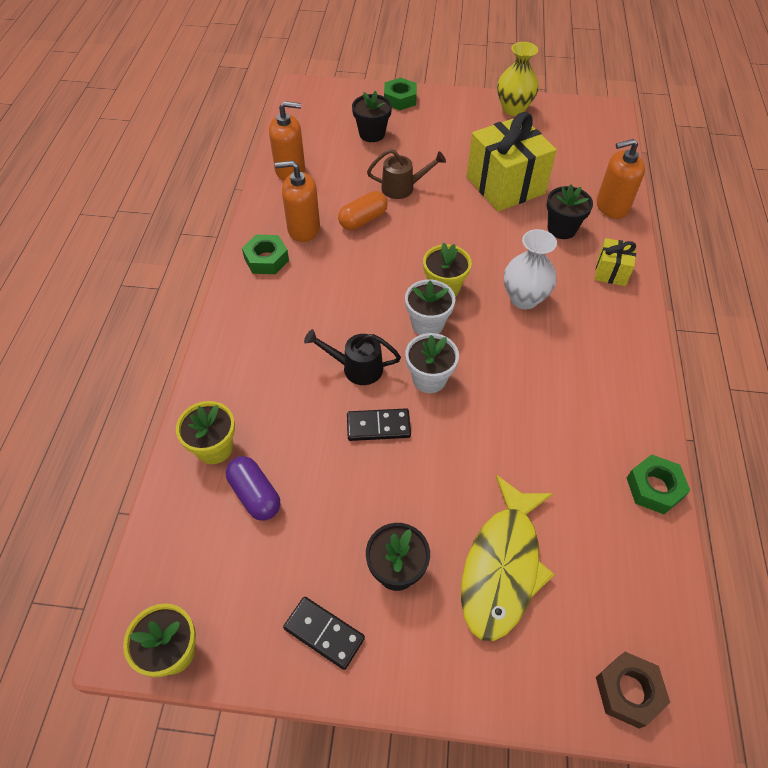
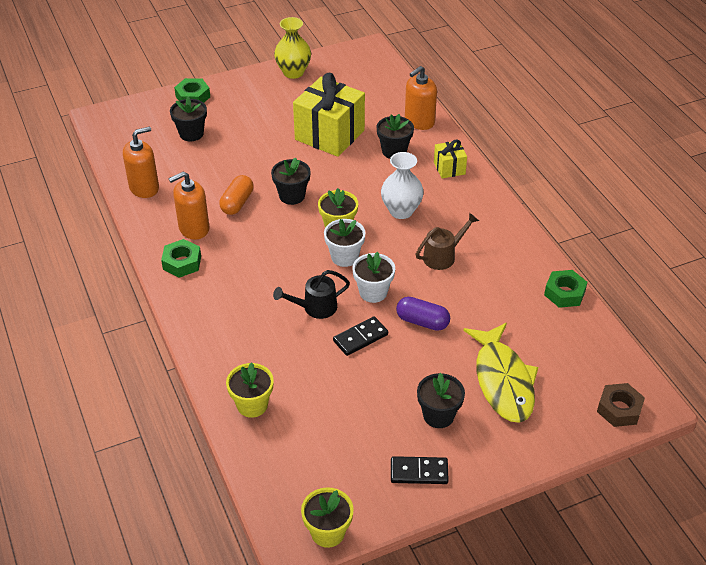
camera: 30 degrees left, 10 degrees down
purple capsule [226,456,280,521] -> purple capsule moved to [396,297,450,331]
brown watering can [367,149,446,199] -> brown watering can moved to [416,213,479,270]
none -> black flower pot [271,157,311,205]

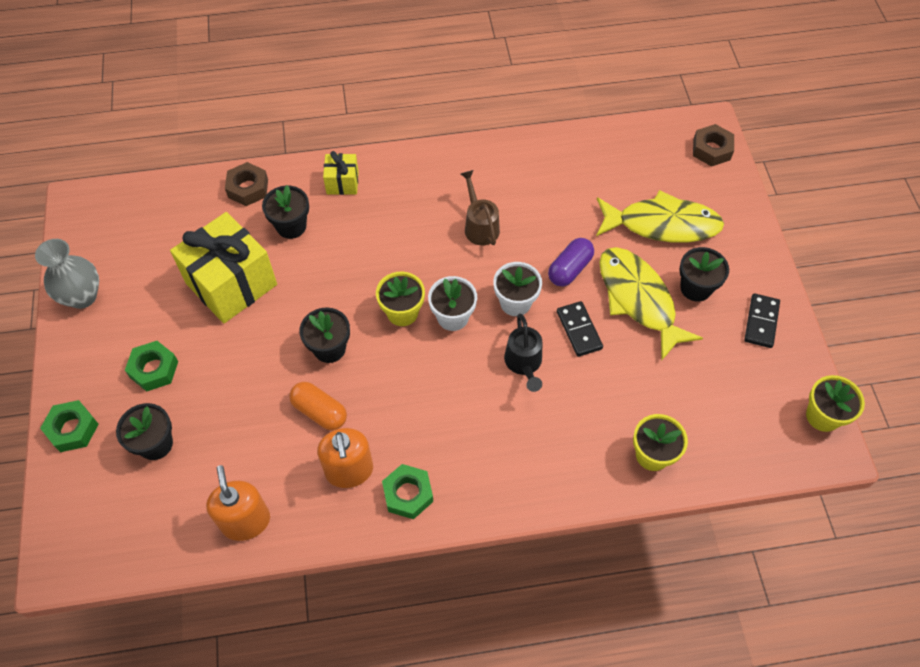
camera: 75 degrees left, 15 degrees up
yellow vase [274,17,311,79] -> grey vase [35,239,99,309]
white vase [381,152,424,219] -> none
orange soap dispenser [405,66,437,130] -> brown nut [225,162,268,206]
green nut [544,270,587,308] -> green nut moved to [125,341,178,392]
none -> yellow fish [599,247,703,360]

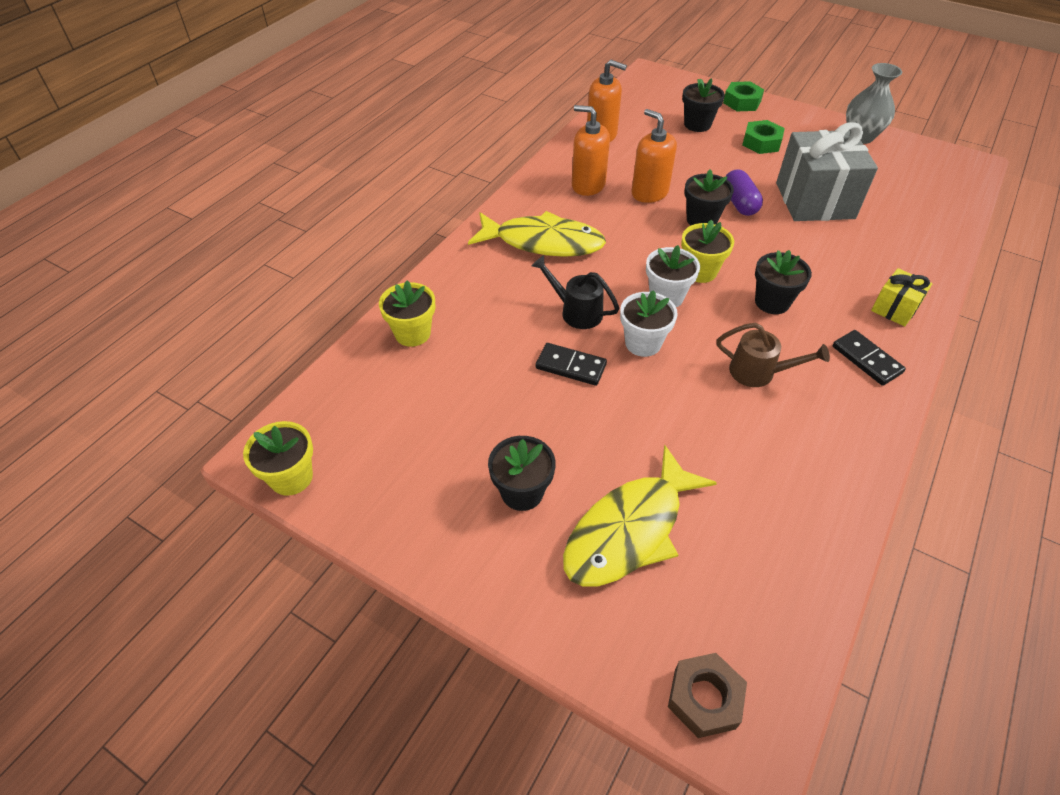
camera: 130 degrees right, 10 degrees down
yellow gift [170,212,277,323] -> grey gift [776,122,878,221]
brown nut [225,162,268,206] -> none
black flower pot [262,185,309,239] -> black flower pot moved to [755,250,812,314]
orange capsule [289,382,347,430] -> orange soap dispenser [631,109,677,203]
green nut [382,464,433,519] -> none
purple capsule [548,238,594,286] -> purple capsule moved to [725,169,763,216]
yellow fish [599,247,703,360] -> yellow fish moved to [468,211,606,257]
black domino [744,293,780,348] -> black domino moved to [833,330,906,386]

